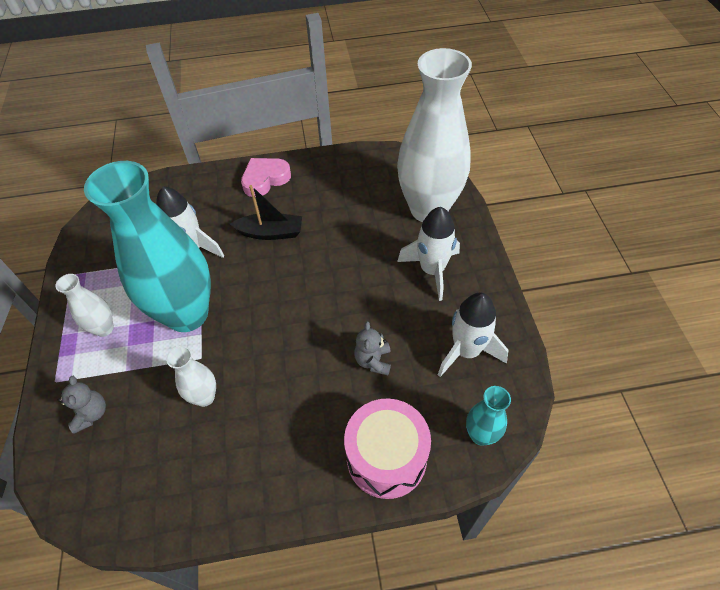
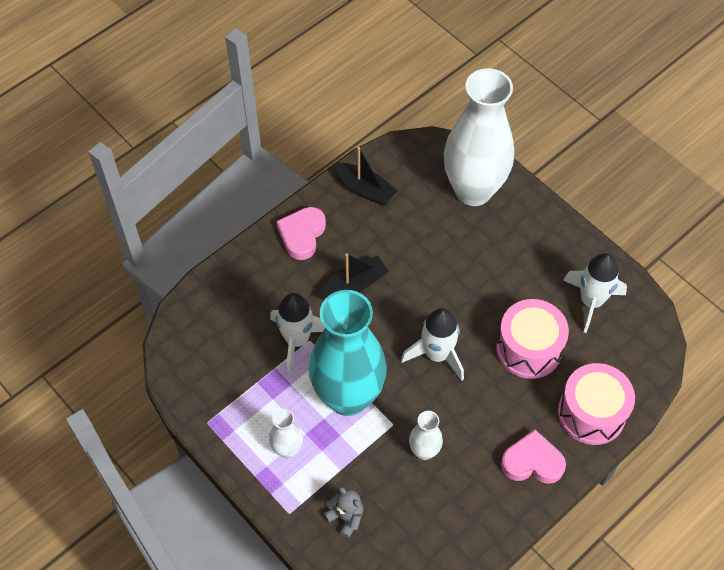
camera: 35 degrees left, 5 degrees up
grey teddy bear [354,321,391,376] -> pink drum [496,299,569,379]
white rocket [397,207,460,301] -> white rocket moved to [401,308,464,381]
turquoise vase [466,386,511,446] -> none
none -> black boat [334,147,398,206]
none -> pink heart [501,429,566,484]

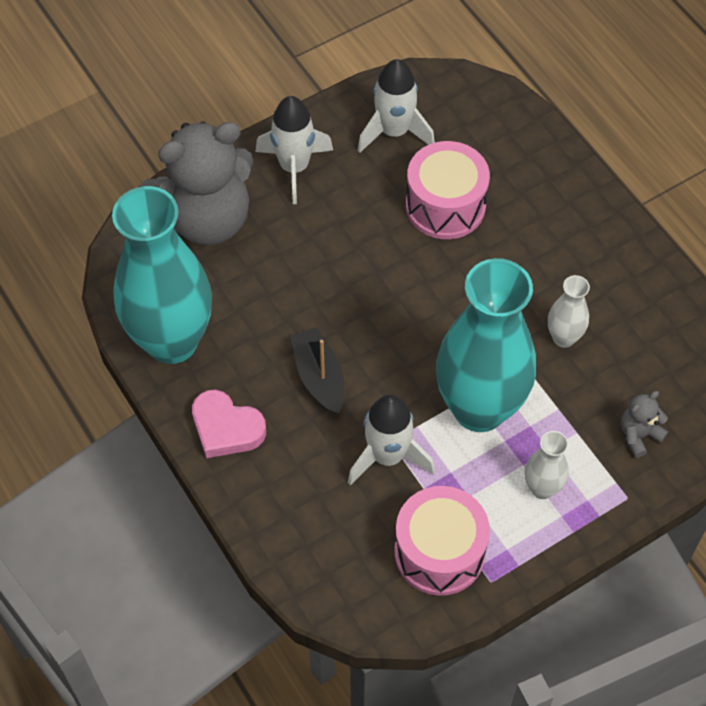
camera: 80 degrees left, 0 degrees up
black boat [334,147,398,206] -> turquoise vase [112,186,212,364]
white rocket [401,308,464,381] -> white rocket moved to [256,96,333,204]
white vase [444,68,514,206] -> grey teddy bear [141,121,253,245]
pink heart [501,429,566,484] -> none
pink drum [558,363,635,445] -> pink drum moved to [394,486,490,596]

